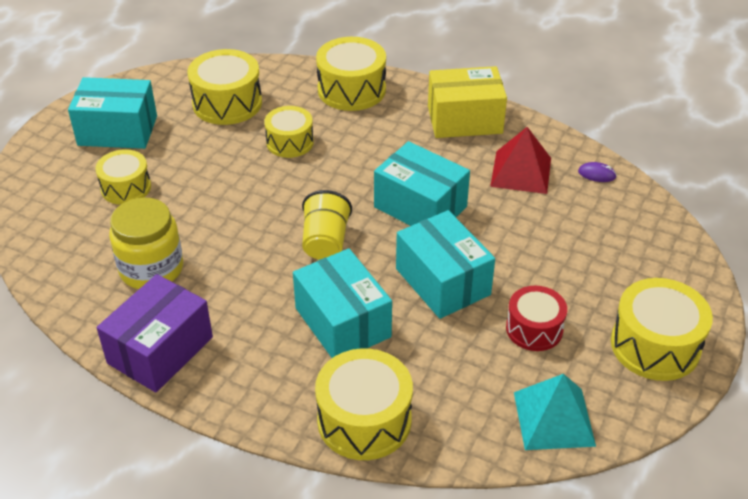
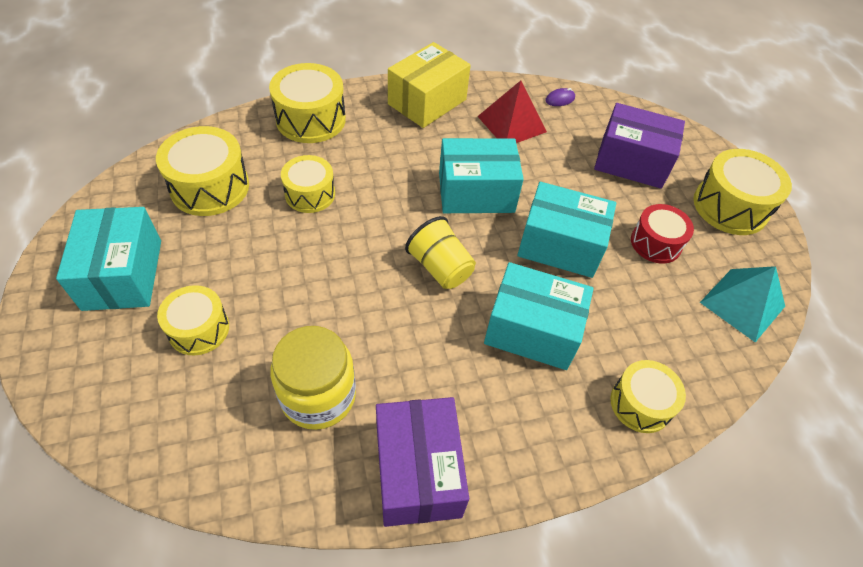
camera: 45 degrees left, 10 degrees up
turquoise box [68,77,157,149] -> turquoise box turned 60 degrees counterclockwise [56,207,161,311]
yellow drum [315,348,413,460] -> yellow drum [610,360,686,433], size x0.65
none -> purple box [594,103,685,189]

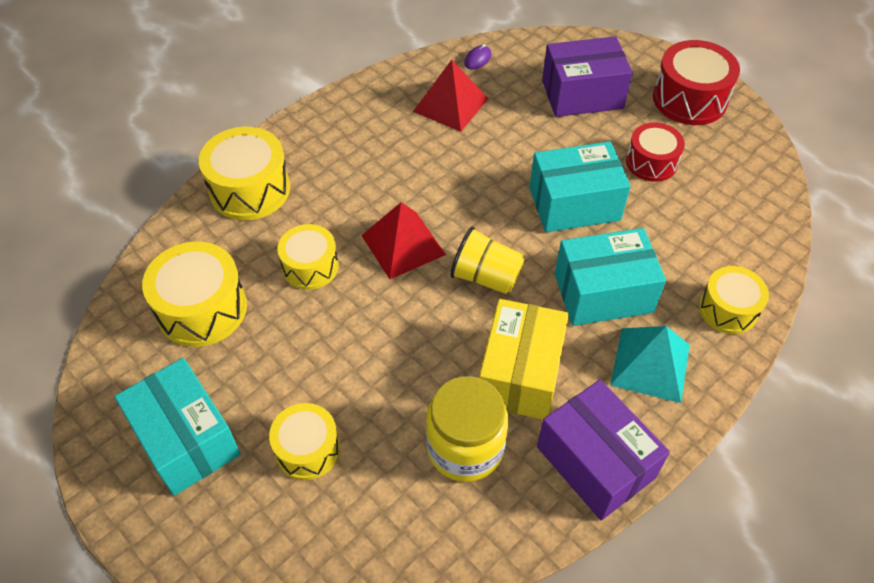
camera: 25 degrees left, 0 degrees up
yellow box [388,42,471,128] -> yellow box moved to [479,299,569,420]
turquoise box [439,138,524,213] -> none
yellow drum [694,149,792,235] -> red drum [653,40,740,125]
turquoise pyramid [700,266,785,342] -> turquoise pyramid moved to [610,326,690,403]
none -> red pyramid [361,202,446,279]

